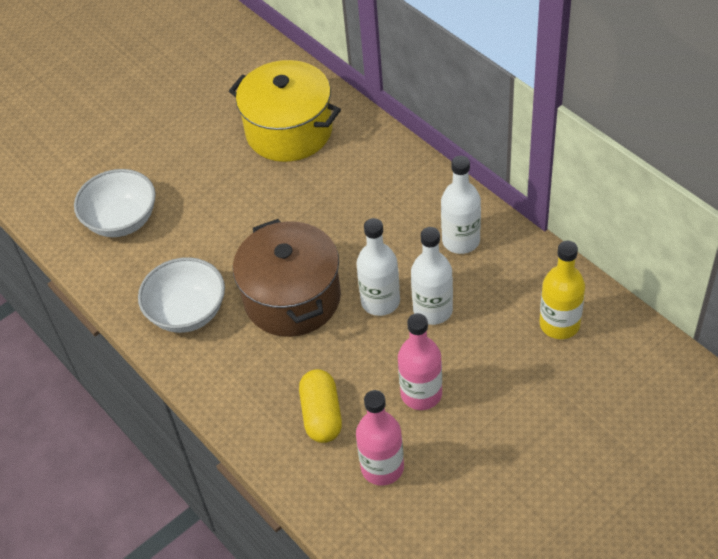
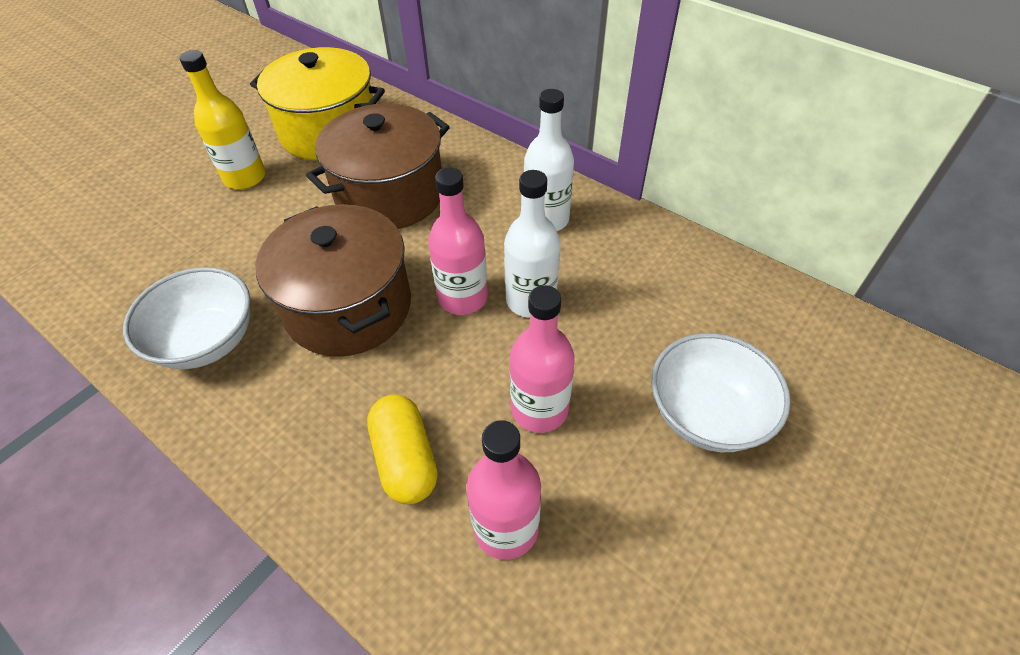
camera: 15 degrees left, 0 degrees up
white bowl [74,169,156,237] -> white bowl moved to [651,333,791,452]
white bottle [356,218,400,316] -> pink bottle [428,168,488,315]
yellow bottle [540,241,585,339] -> yellow bottle moved to [179,50,266,190]
none -> brown pot [306,103,450,229]

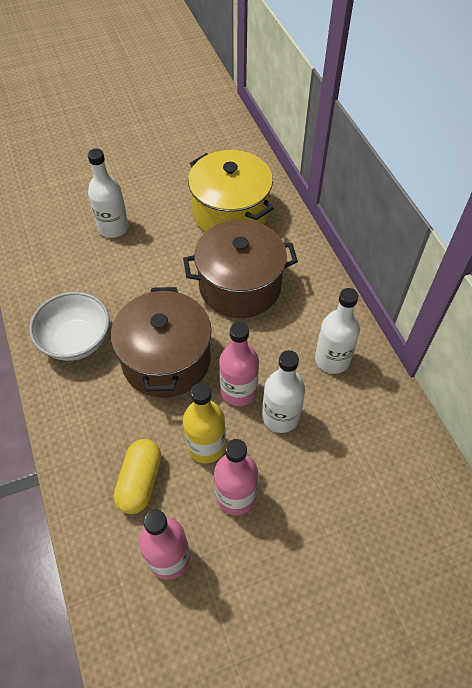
camera: 30 degrees right, 5 degrees up
yellow bottle [179,50,266,190] -> yellow bottle moved to [183,383,226,463]
white bowl [651,333,791,452] -> none
none -> white bottle [88,149,129,238]

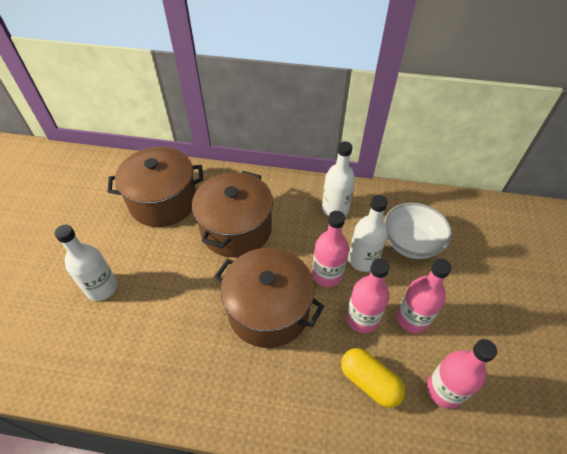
camera: 60 degrees left, 5 degrees down
white bowl [29,292,110,361] -> white bowl moved to [384,202,452,259]
yellow bottle [183,383,226,463] -> pink bottle [346,258,390,333]
yellow pot [188,150,274,232] -> brown pot [107,147,203,227]

